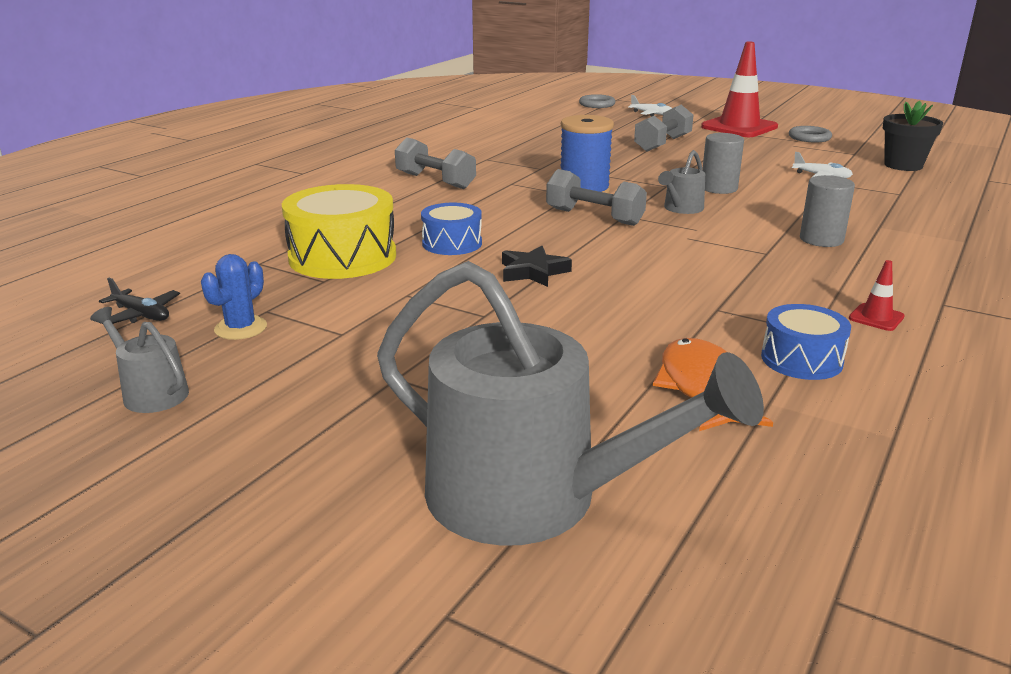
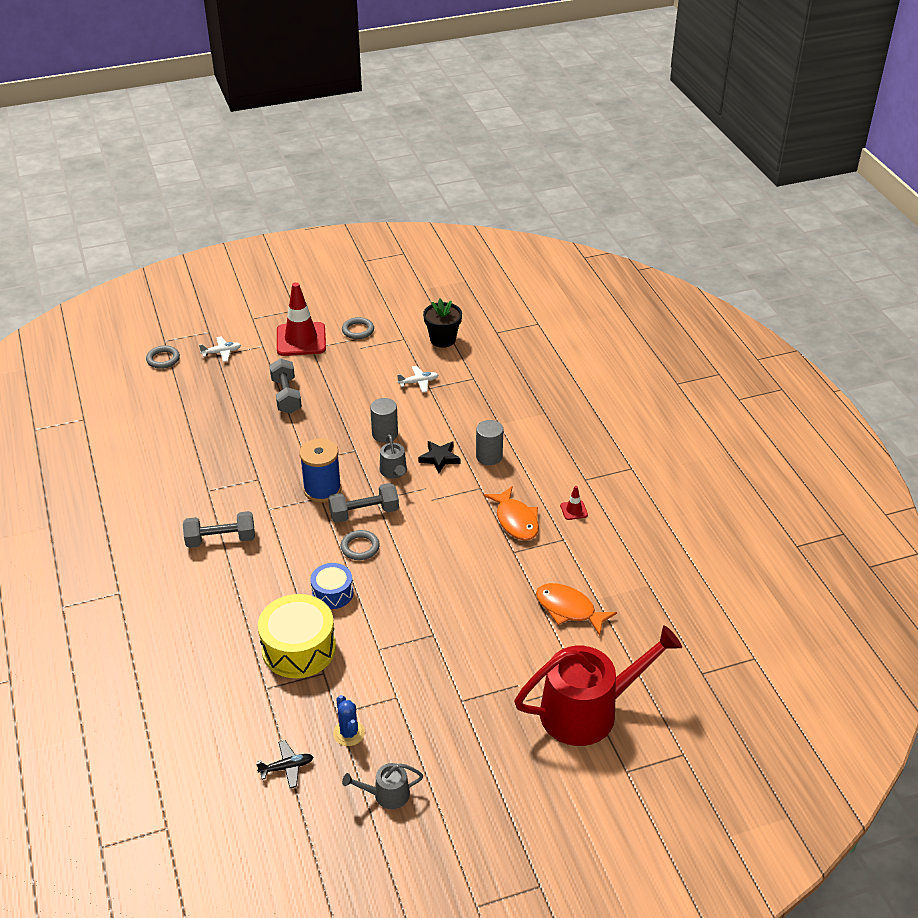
camera: 50 degrees left, 15 degrees up
grey watering can [377,261,764,546] -> red watering can [514,625,682,746]
black star [502,246,572,287] -> black star moved to [418,441,460,473]
blue drum [761,304,851,380] -> none
none -> grey ring [341,530,380,560]
none -> orange fish [484,486,539,541]

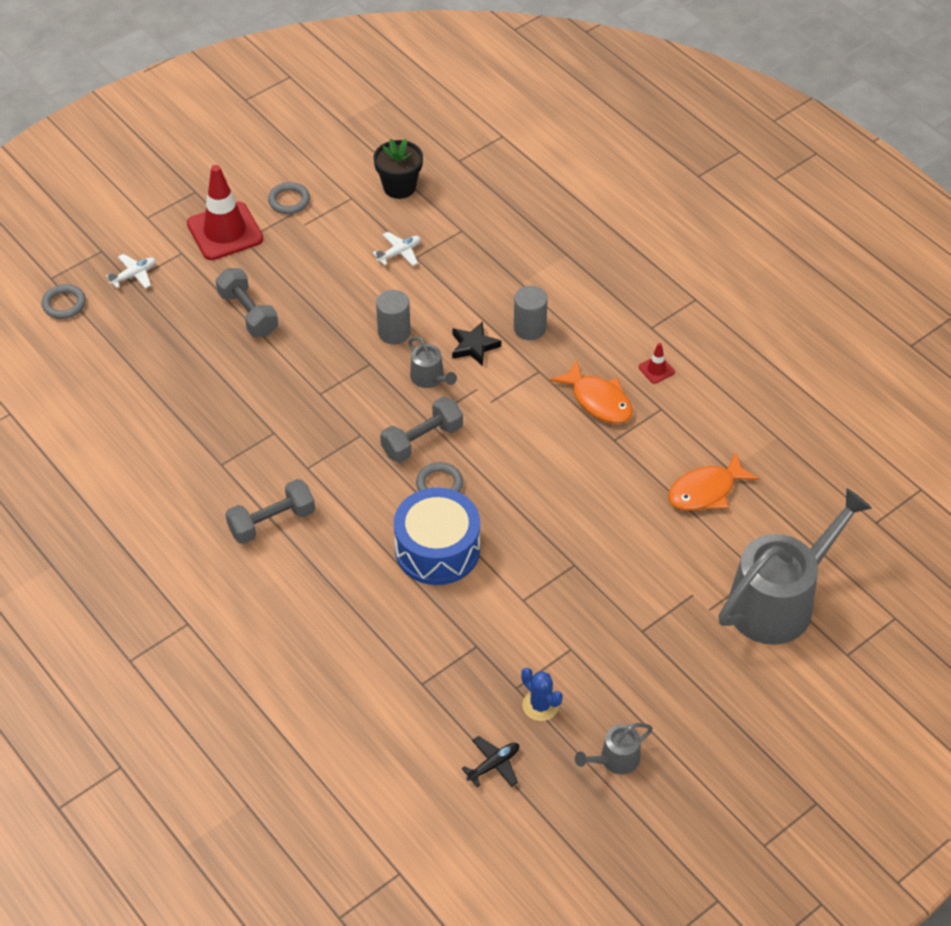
camera: 20 degrees left, 10 degrees up
yellow drum [258,594,336,678] -> none
blue spool [299,438,341,503] -> none
blue drum [310,563,353,609] -> blue drum [394,487,480,585], size x1.72
red watering can [514,625,682,746] -> grey watering can [718,488,872,645]
orange fish [536,583,617,636] -> orange fish turned 45 degrees counterclockwise [668,452,760,511]

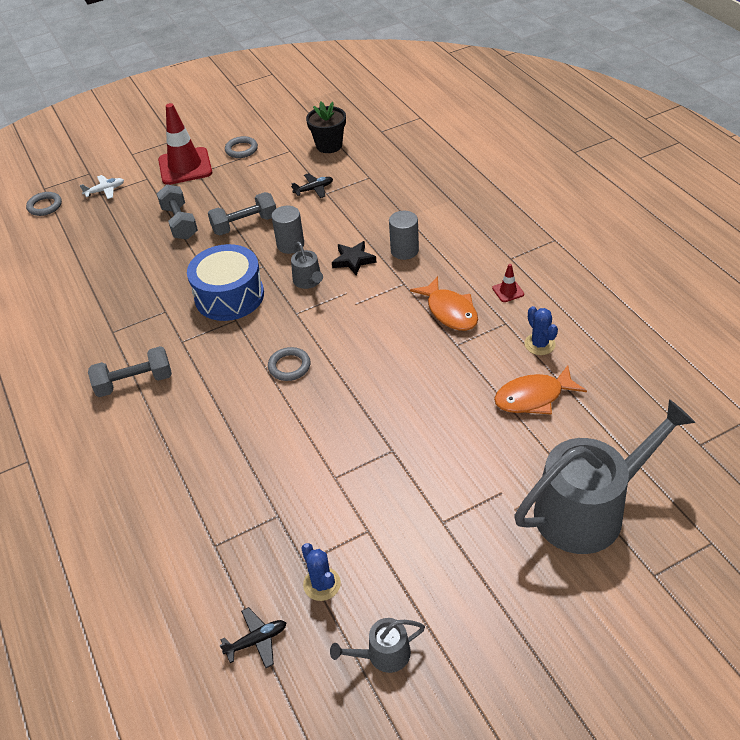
camera: 15 degrees right, 5 degrees down
white plane [372,232,421,266] -> black plane [291,173,333,198]
grey dumbbell [380,397,463,463] -> grey dumbbell moved to [208,192,276,235]
blue drum [394,487,480,585] -> blue drum moved to [187,244,264,321]
none -> blue cactus [524,306,558,355]

